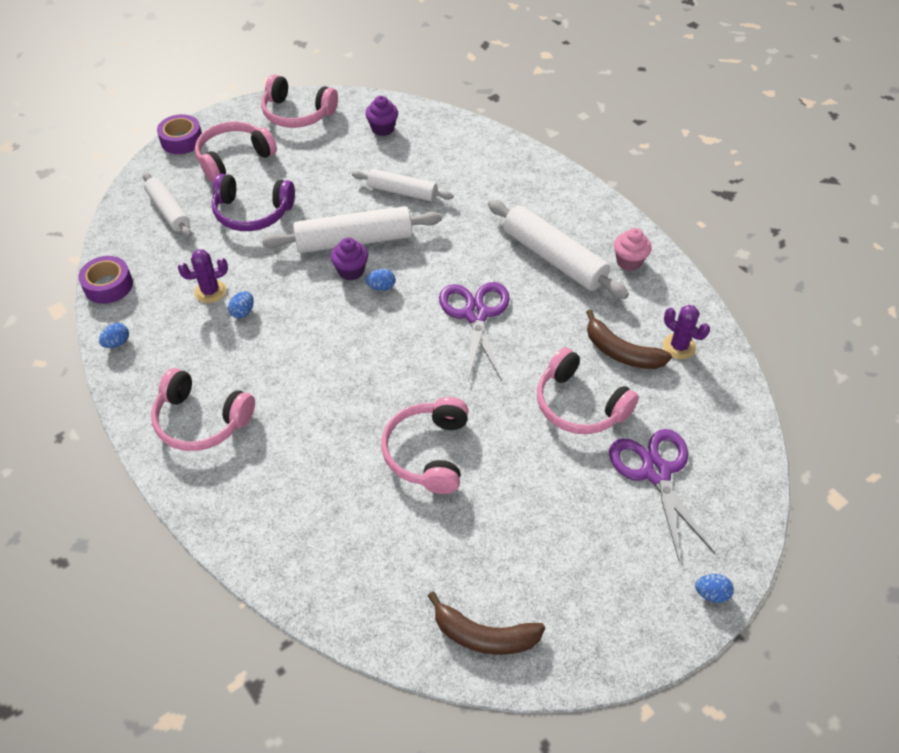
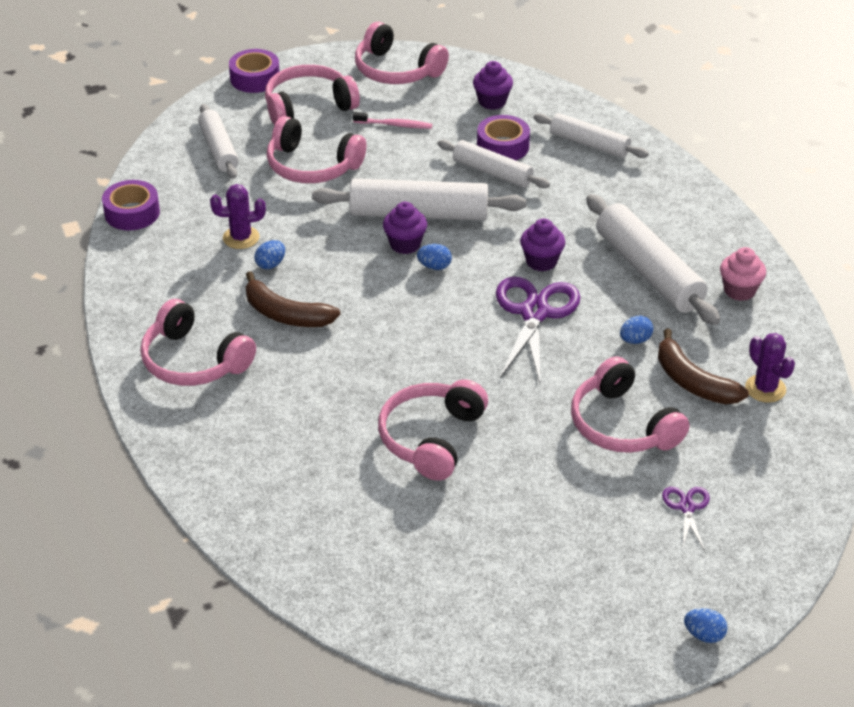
camera: 15 degrees right, 10 degrees down
blue egg [99,323,129,348] -> blue egg moved to [620,315,653,344]
purple headphones [212,174,295,231] -> pink headphones [267,116,366,183]
brown banana [428,591,545,655] -> brown banana moved to [246,271,341,327]
purple scissors [609,429,715,560] -> purple scissors [662,487,710,551], size x0.49
none -> pink toothbrush [353,112,432,129]
none -> purple tape [477,115,530,160]
none -> purple cupcake [520,218,565,271]
none -> white rolling pin [533,113,649,158]

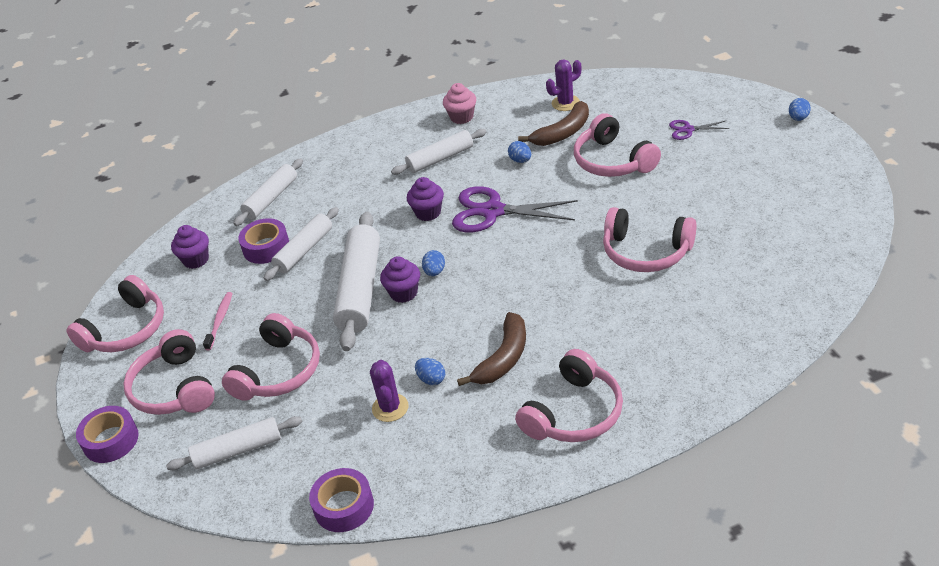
camera: 85 degrees left, 0 degrees up
pink headphones [571,356,690,453] -> pink headphones turned 90 degrees clockwise [574,113,661,177]
white rolling pin [586,194,720,325] -> white rolling pin [391,129,487,175], size x0.63

